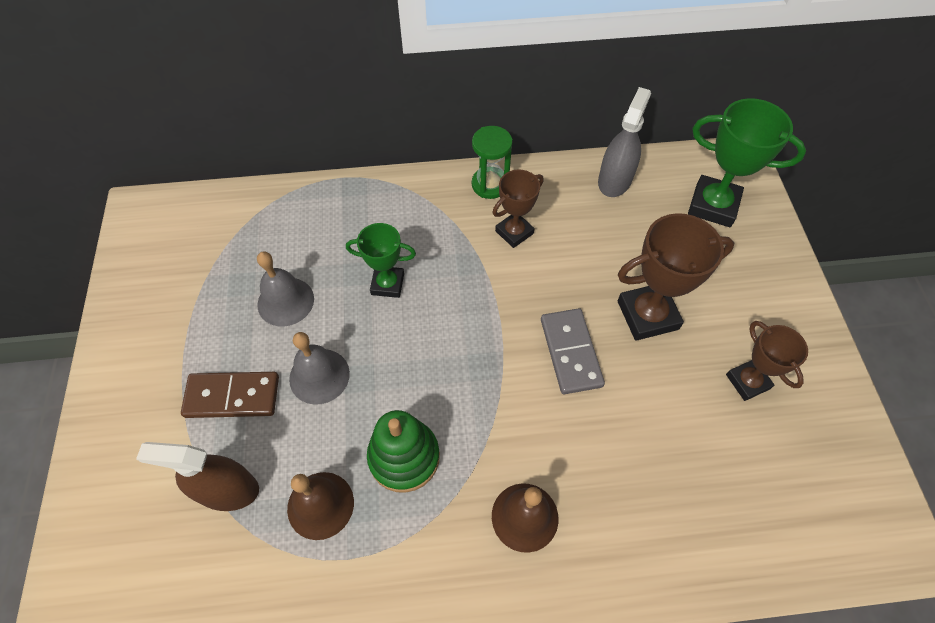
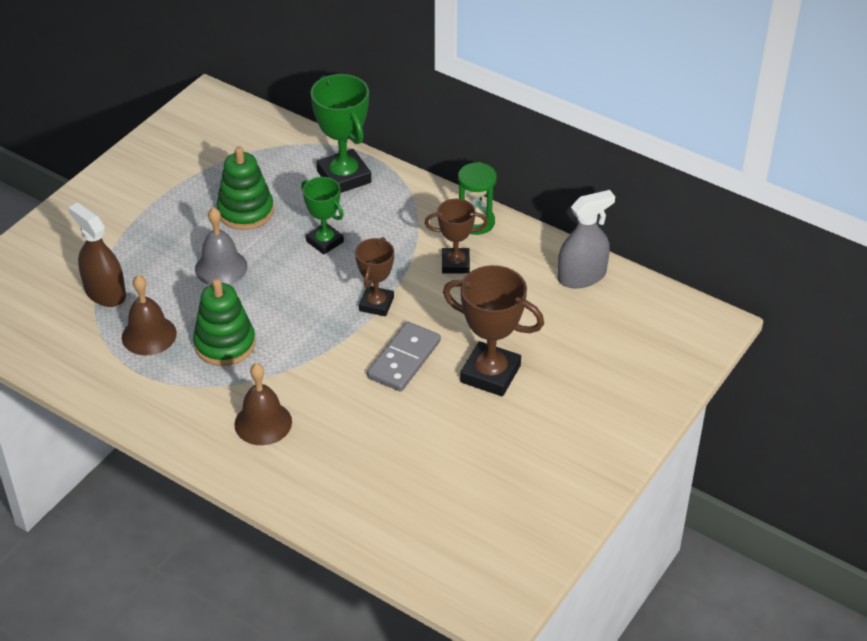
camera: 40 degrees right, 15 degrees down
brown domino [181,372,279,418] -> none
grey bell [257,252,314,326] -> green stacking toy [216,147,274,230]
green trophy [688,98,806,227] -> green trophy moved to [310,74,371,193]
brown trophy [726,321,808,401] -> brown trophy moved to [355,237,394,316]

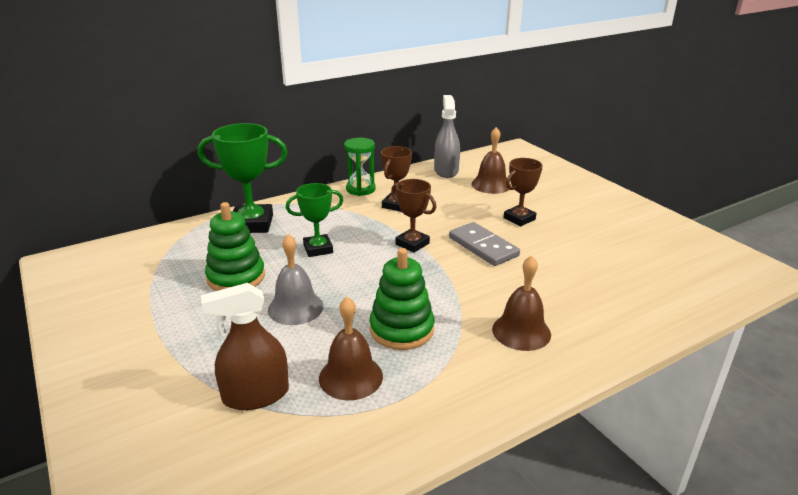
camera: 65 degrees left, 15 degrees down
brown trophy [443,265,544,396] -> brown trophy [504,158,543,226], size x0.63
none -> brown bell [471,127,511,194]

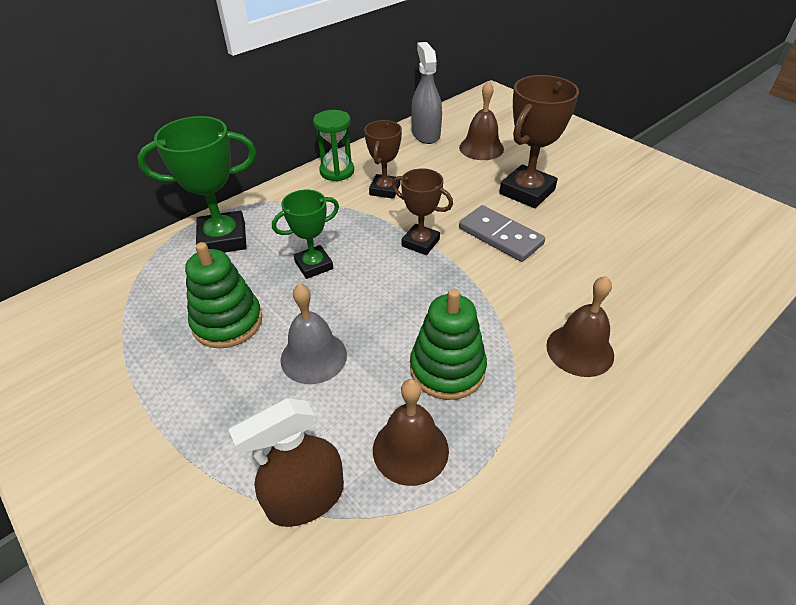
camera: 10 degrees left, 15 degrees up
brown trophy [504,158,543,226] -> brown trophy [499,75,579,208], size x1.59

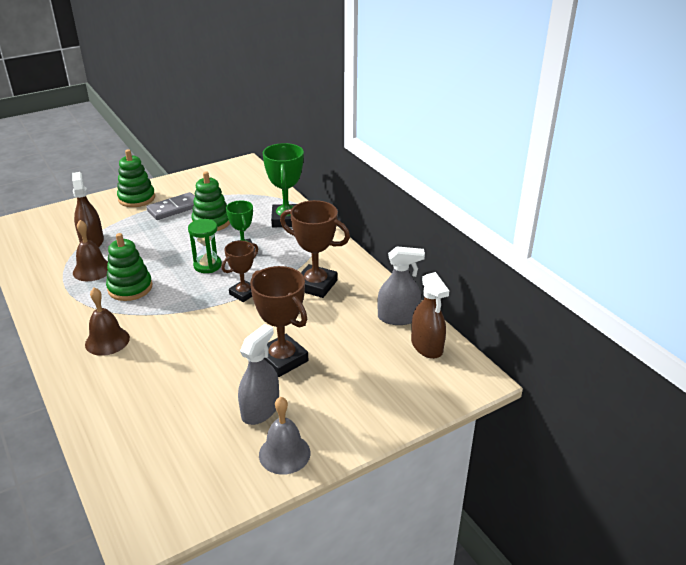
camera: 100 degrees right, 10 degrees down
grey bell [280,284,347,384] -> grey bell moved to [259,397,310,475]
green hourglass [313,110,354,182] -> green hourglass moved to [188,219,222,273]
brown trophy [364,120,402,199] -> brown trophy [280,200,350,298], size x1.59
brown bell [459,81,504,160] -> none
grey domino [459,205,545,262] -> grey domino moved to [146,192,195,220]
none -> green stacking toy [117,149,155,207]
none -> grey spray bottle [238,324,279,425]
none -> brown spray bottle [411,272,449,359]

